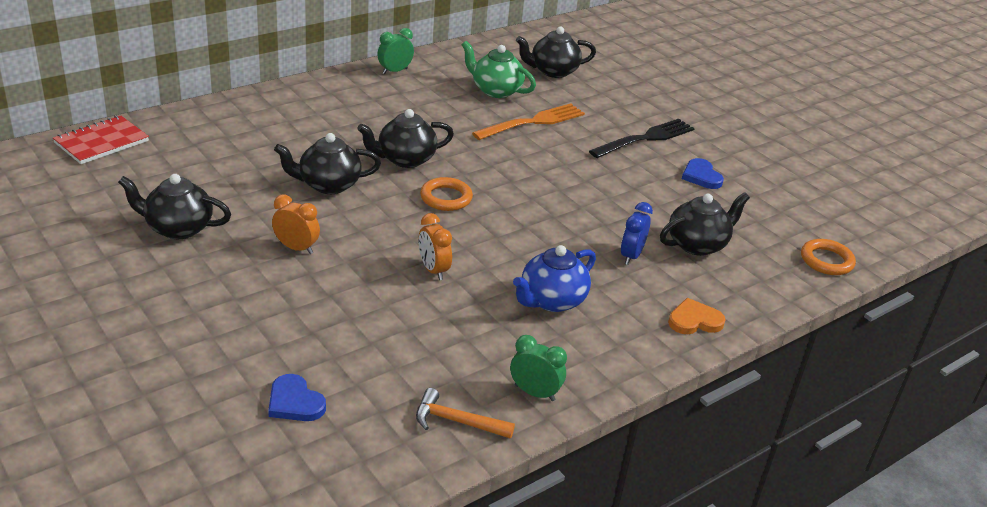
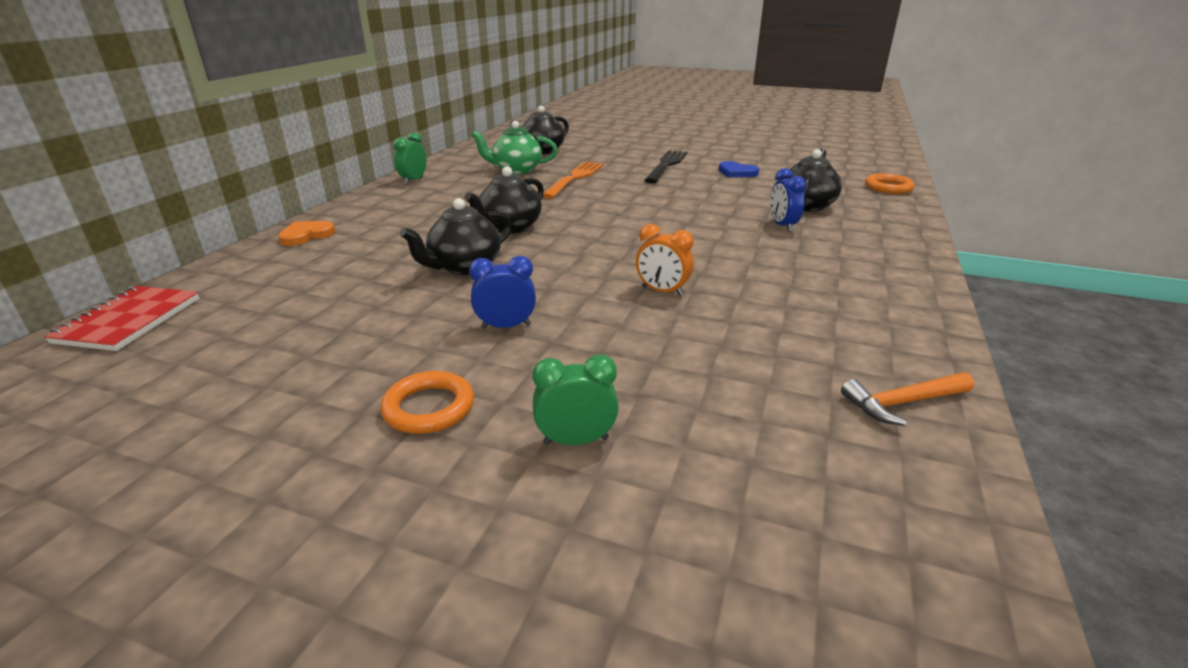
camera: 30 degrees left, 5 degrees down
black teapot [118,174,231,239] -> none
blue heart [268,374,326,421] -> none
orange clock [272,194,320,254] -> blue clock [469,256,536,329]
orange ring [420,177,473,211] -> orange ring moved to [380,371,474,434]
green clock [510,335,567,401] -> green clock moved to [532,354,619,445]
blue teapot [513,245,596,312] -> none
orange heart [668,298,726,334] -> orange heart moved to [278,221,335,246]

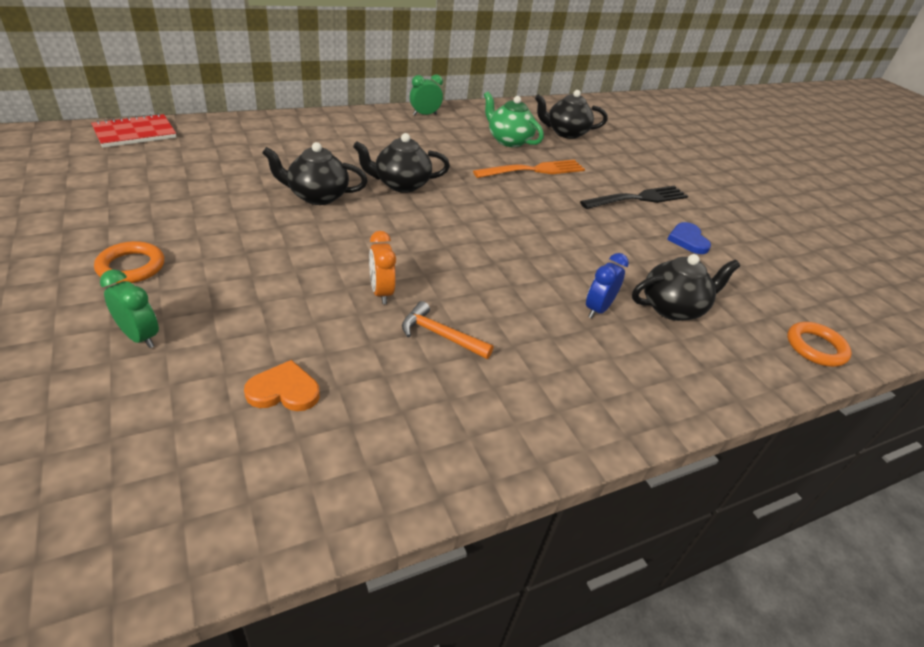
camera: 40 degrees right, 10 degrees up
orange heart [278,221,335,246] -> orange heart moved to [244,360,320,411]
blue clock [469,256,536,329] -> none
orange hammer [841,372,974,426] -> orange hammer moved to [402,301,493,359]

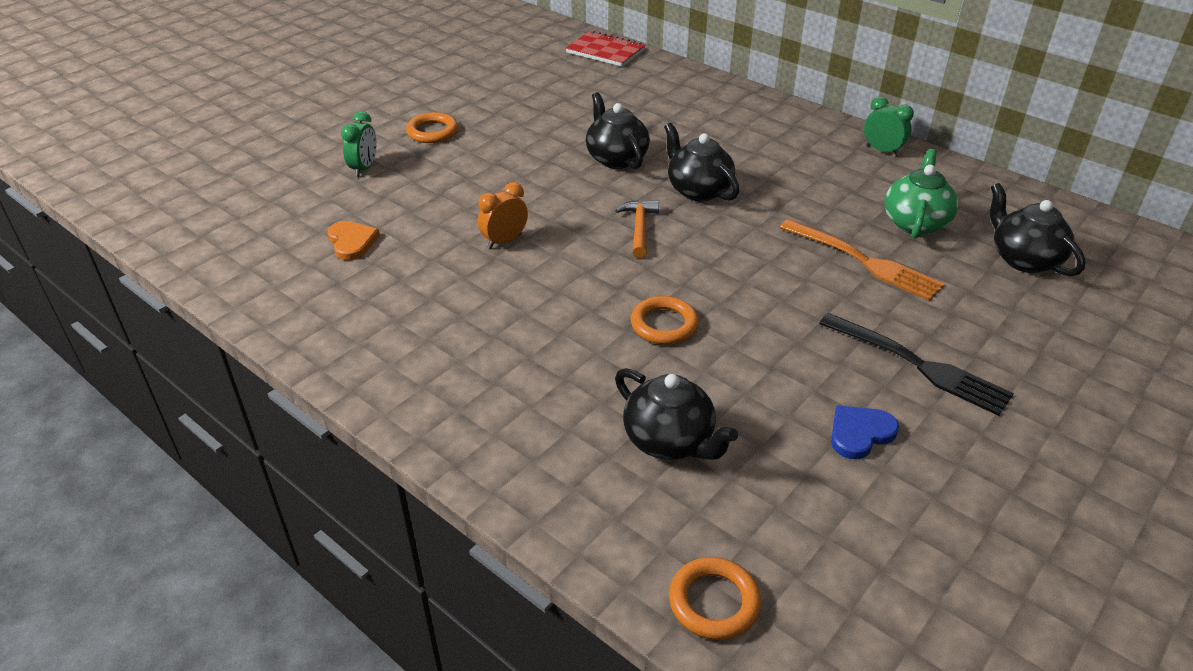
camera: 70 degrees right, 0 degrees up
orange hammer [402,301,493,359] -> orange hammer moved to [615,200,659,258]
blue clock [586,253,629,318] -> none
none -> orange ring [631,296,699,345]

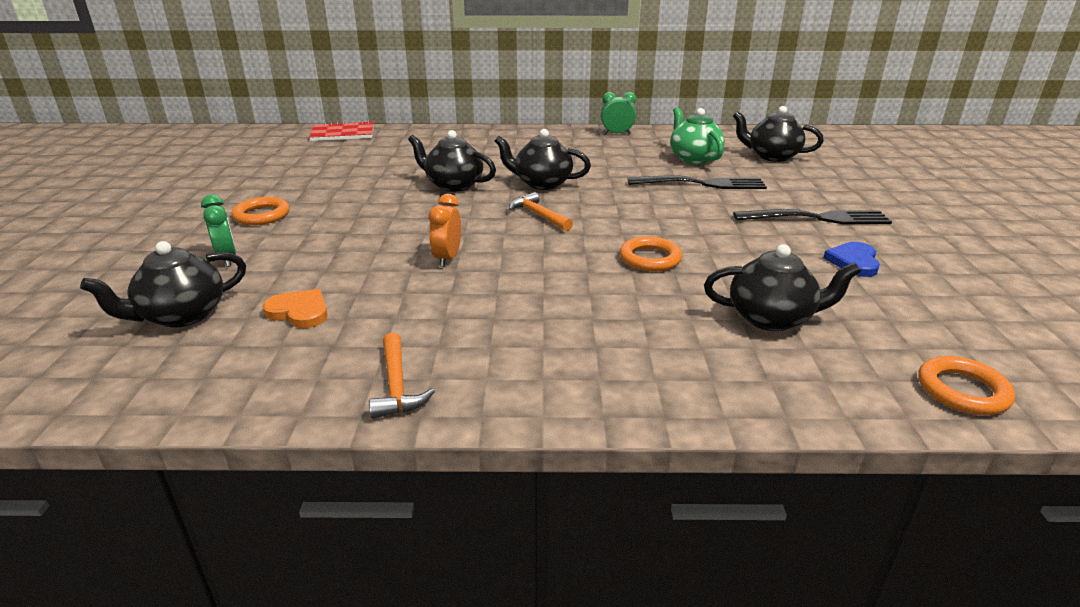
camera: 40 degrees left, 10 degrees down
orange fork [780,219,945,301] -> black fork [627,175,767,189]
none -> black teapot [80,241,246,328]
none -> orange hammer [369,333,435,419]

